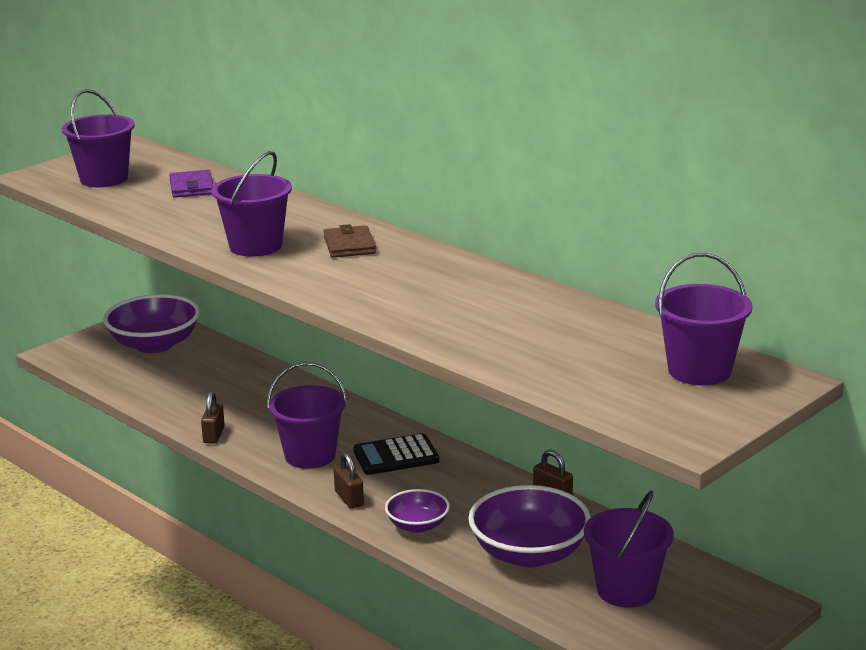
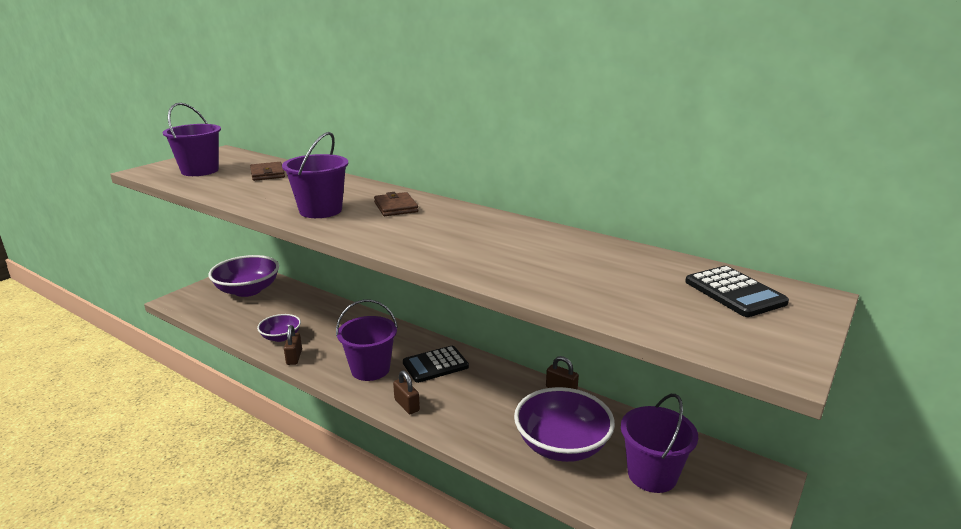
camera: 10 degrees left, 0 degrees up
purple wallet [169,170,214,198] -> brown wallet [250,162,285,181]
purple bowl [385,489,450,533] -> purple bowl moved to [257,314,301,342]
purple bucket [655,253,752,385] -> black calculator [685,266,789,317]

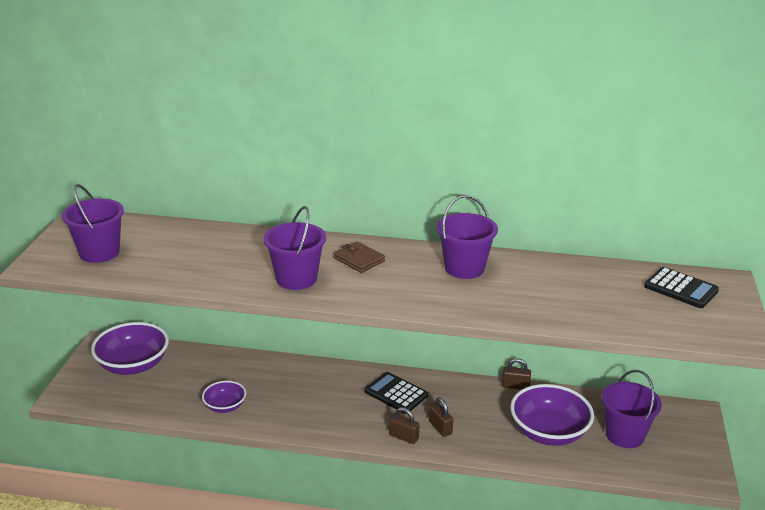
camera: 25 degrees left, 5 degrees up
brown wallet [250,162,285,181] -> none
brown padlock [284,325,302,365] -> brown padlock moved to [429,397,453,437]
purple bucket [336,300,398,381] -> purple bucket moved to [437,195,498,279]
black calculator [403,346,469,383] -> black calculator turned 90 degrees clockwise [364,372,428,414]

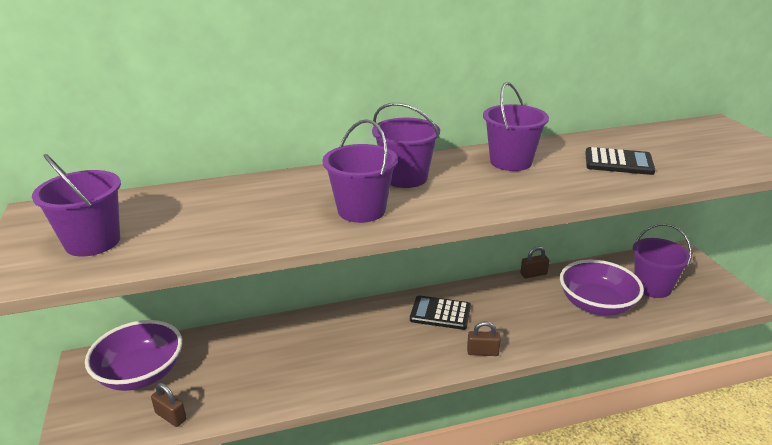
camera: 25 degrees left, 0 degrees up
purple bowl [202,381,246,413] -> none
brown wallet [334,241,385,273] -> purple bucket [372,103,440,188]
brown padlock [429,397,453,437] -> brown padlock moved to [151,383,187,427]
black calculator [644,267,719,308] -> black calculator moved to [585,147,655,175]

